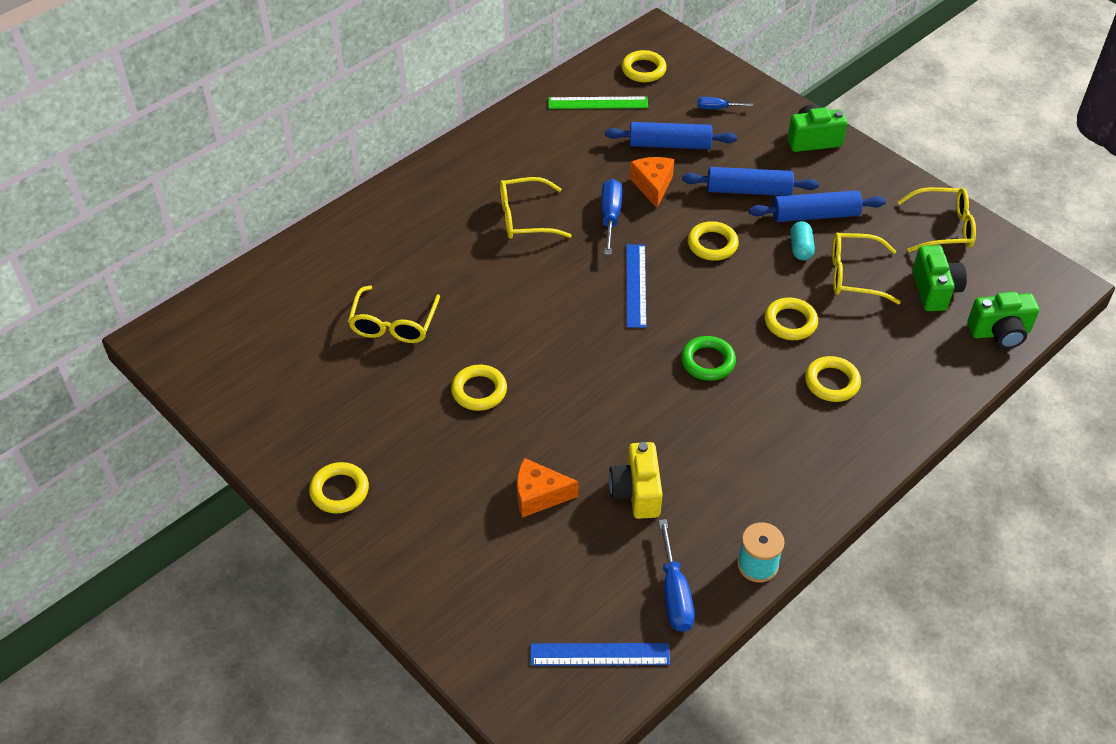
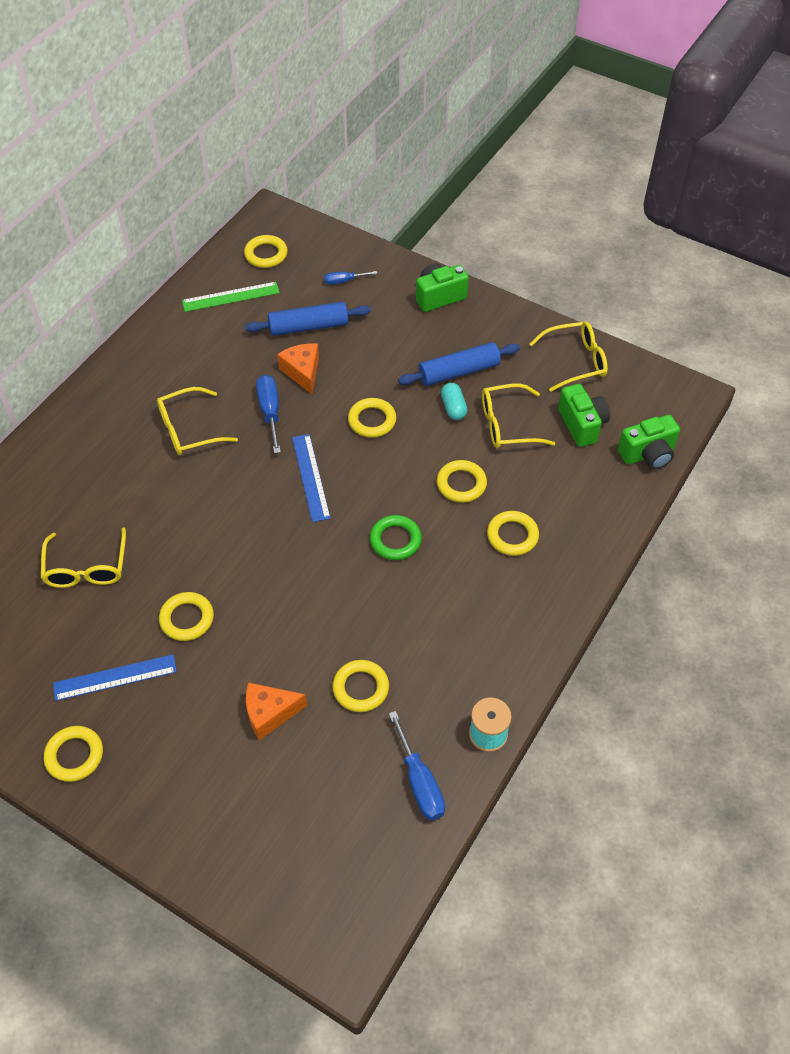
camera: 15 degrees left, 5 degrees up
blue ruler [530,643,670,665] -> blue ruler moved to [53,654,177,701]
yellow camera [609,442,663,519] -> yellow ring [332,660,389,712]
blue rolling pin [682,167,819,196] -> none

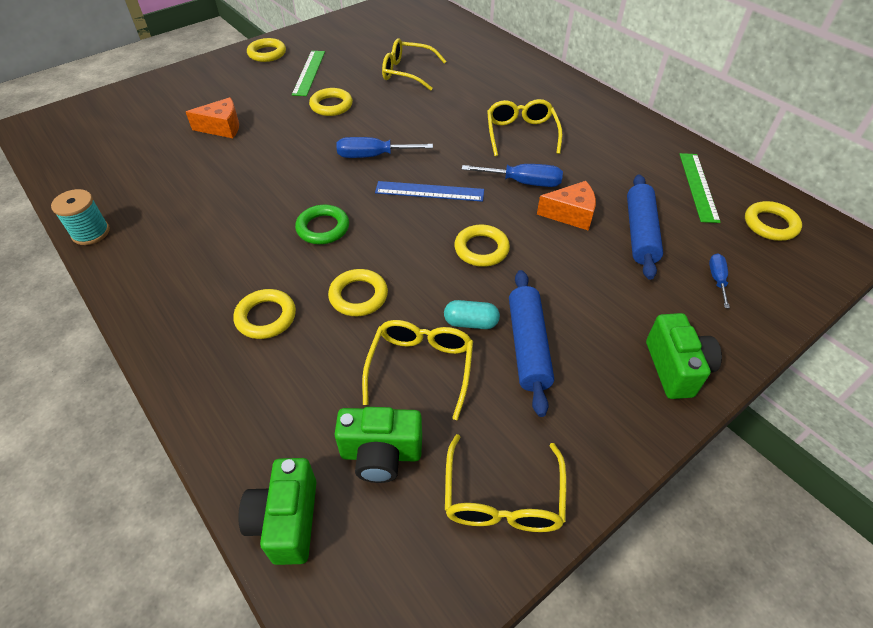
camera: 110 degrees right, 5 degrees down
blue ruler [53,654,177,701] -> green ruler [292,51,325,96]
orange cheese [246,682,307,740] -> orange cheese turned 75 degrees clockwise [186,97,239,138]
yellow ring [332,660,389,712] -> none
blue screwdriver [389,711,445,820] -> blue screwdriver moved to [337,137,433,158]

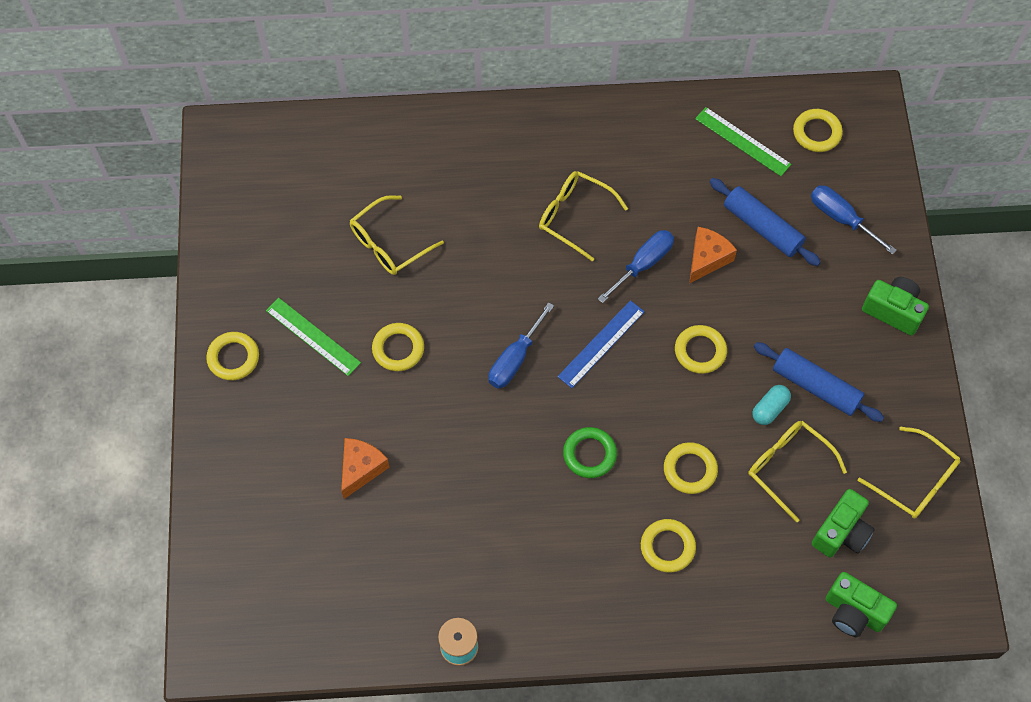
camera: 55 degrees left, 15 degrees up
blue screwdriver [709,253,730,309] -> blue screwdriver [811,185,897,255], size x1.67

